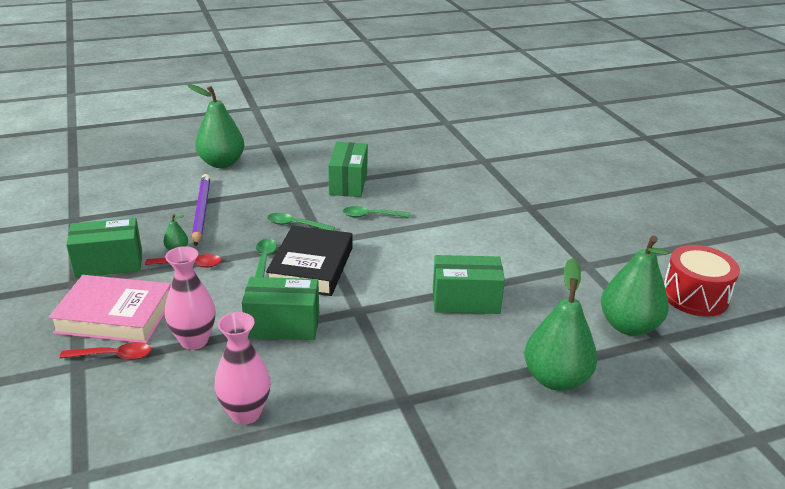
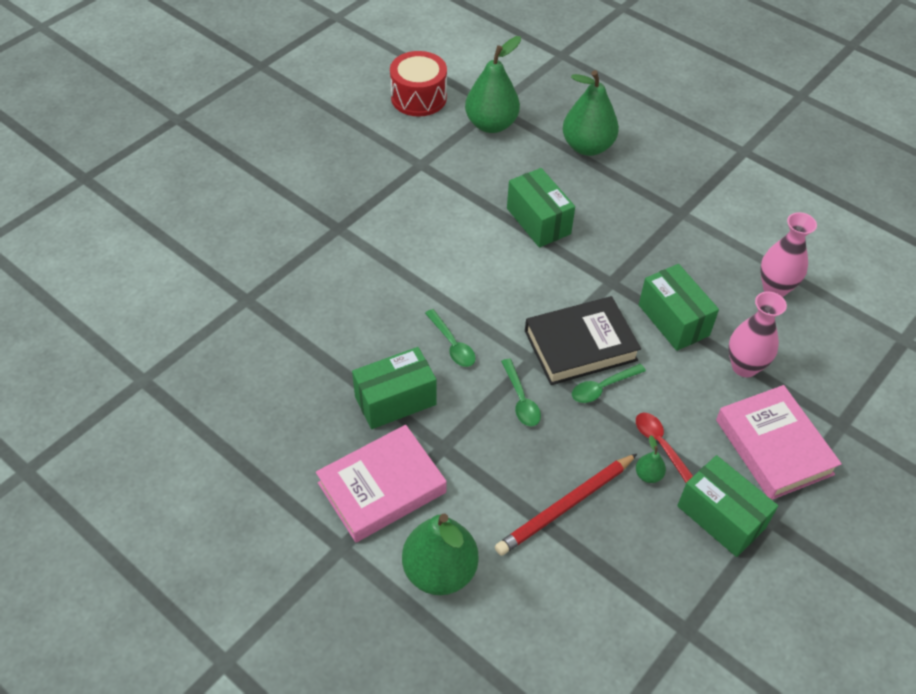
camera: 120 degrees left, 20 degrees up
red spoon [59,342,151,360] -> none
purple pencil [192,174,210,247] -> red pencil [495,454,637,556]
none -> pink book [316,425,447,542]

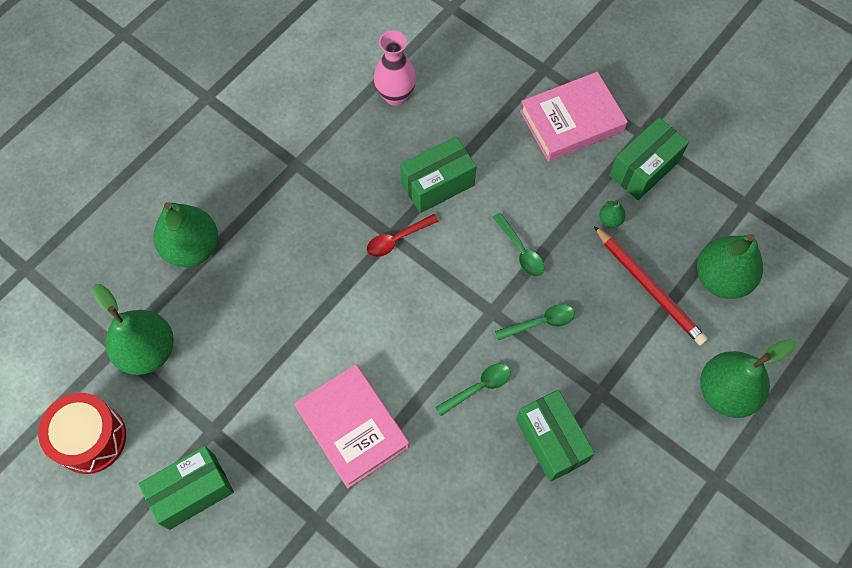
camera: 90 degrees left, 15 degrees up
pink book [316,425,447,542] -> pink book moved to [294,364,410,488]
green box [507,168,575,248] -> green box moved to [138,446,234,530]
black book [525,296,641,385] -> none
red spoon [636,413,693,483] -> red spoon moved to [367,214,439,257]
pink vase [728,291,787,377] -> none
none -> green pear [697,234,763,299]

